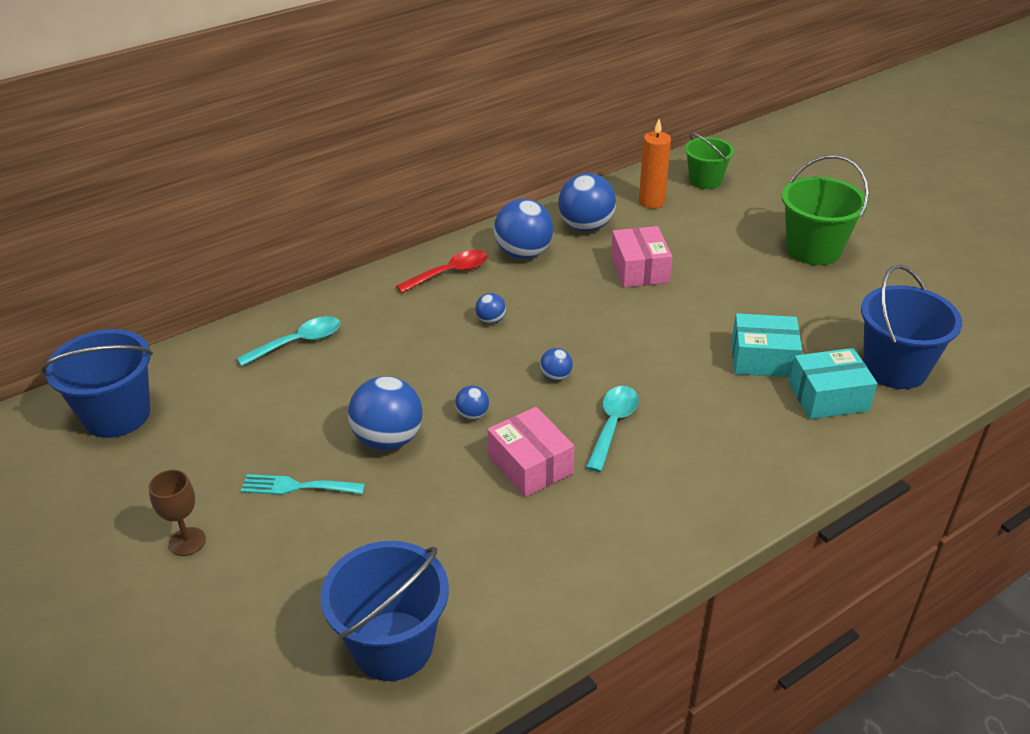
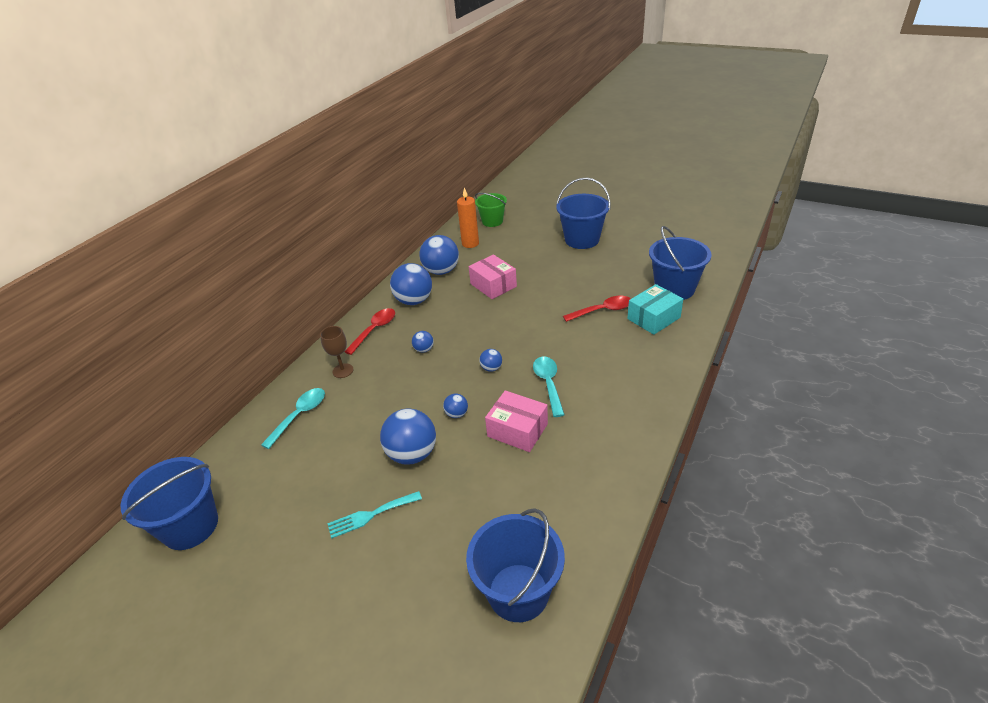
camera: 25 degrees left, 0 degrees up
brown goblet [149,470,206,556] -> brown goblet moved to [320,326,354,378]
turquoise box [732,313,802,377] -> red spoon [563,296,631,322]
green bucket [782,155,869,265] -> blue bucket [556,178,611,249]

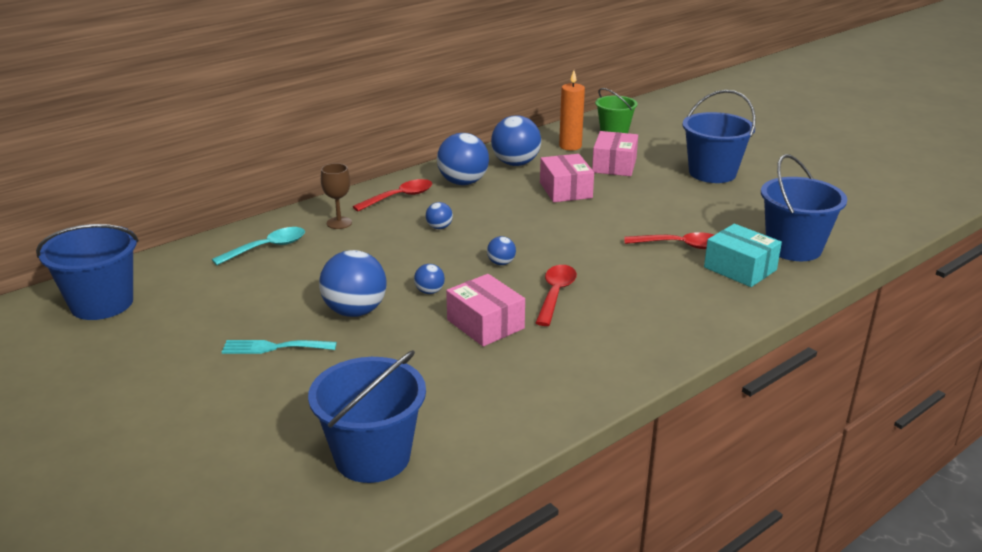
camera: 20 degrees right, 10 degrees down
turquoise spoon [533,357,565,417] -> red spoon [535,265,577,326]
turquoise box [627,284,683,335] -> turquoise box turned 60 degrees clockwise [704,224,782,287]
none -> pink box [592,131,638,176]

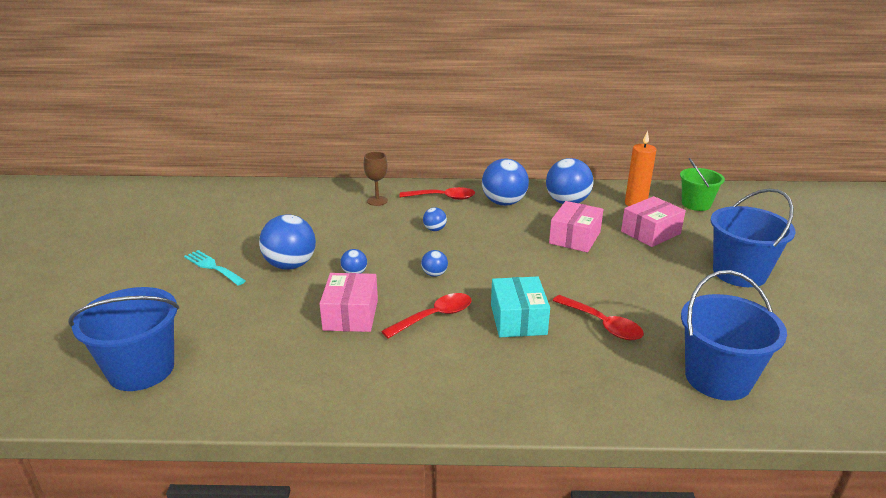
camera: 40 degrees right, 0 degrees up
blue bucket [36,224,139,320] -> none
turquoise spoon [212,227,305,265] -> none
turquoise box [704,224,782,287] -> turquoise box moved to [491,276,550,337]

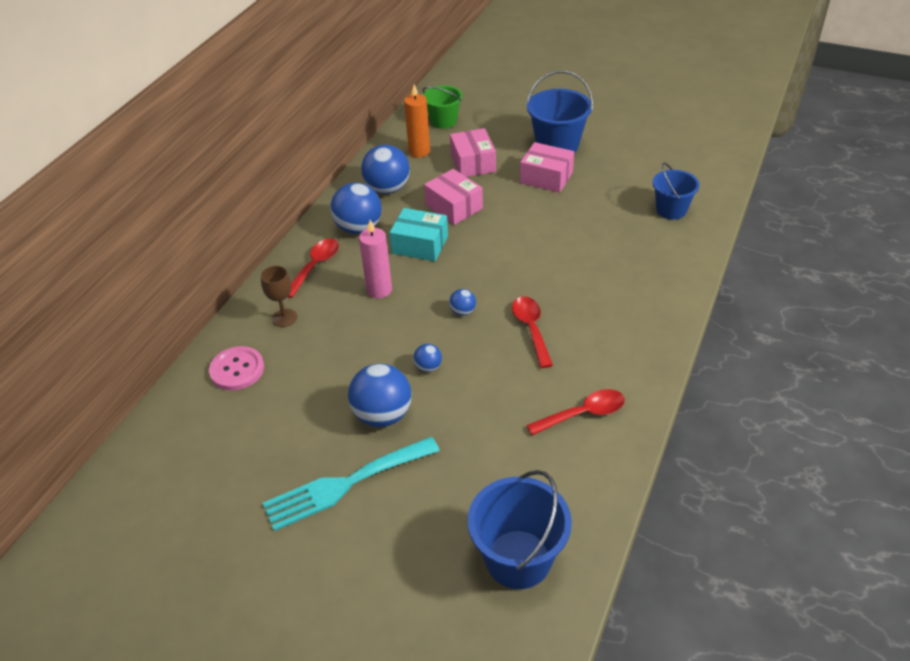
camera: 65 degrees left, 15 degrees up
turquoise fork [184,250,246,286] -> turquoise fork [263,437,440,531], size x1.71
pink box [319,273,378,332] -> pink box moved to [520,142,574,193]
blue ball [423,207,447,231] -> pink candle [359,220,392,298]
turquoise box [491,276,550,337] -> turquoise box moved to [389,208,448,261]
red spoon [552,295,644,340] -> red spoon moved to [526,389,625,435]
blue bucket [681,270,787,401] -> blue bucket [653,162,700,220], size x0.65
none -> pink button [209,346,264,390]

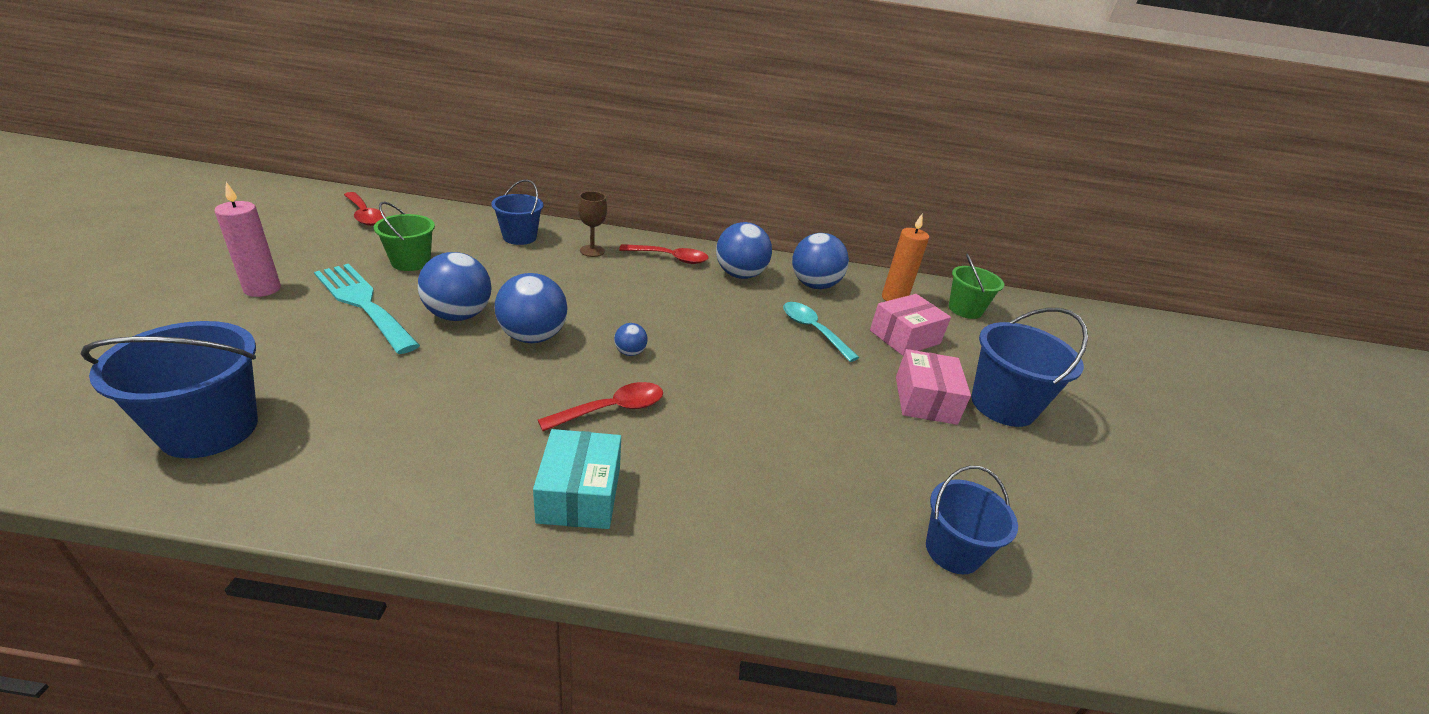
camera: 65 degrees right, 10 degrees down
pink button [209,346,264,390] -> blue bucket [491,179,544,245]
pink candle [359,220,392,298] -> pink candle moved to [214,182,281,297]
turquoise box [389,208,448,261] -> turquoise box moved to [533,429,621,529]
blue ball [413,344,442,372] -> blue ball [495,273,568,343], size x2.09
pink box [424,169,483,225] -> turquoise spoon [783,302,859,362]
red spoon [526,389,625,435] -> red spoon moved to [344,192,385,226]
none -> green bucket [374,202,435,271]

